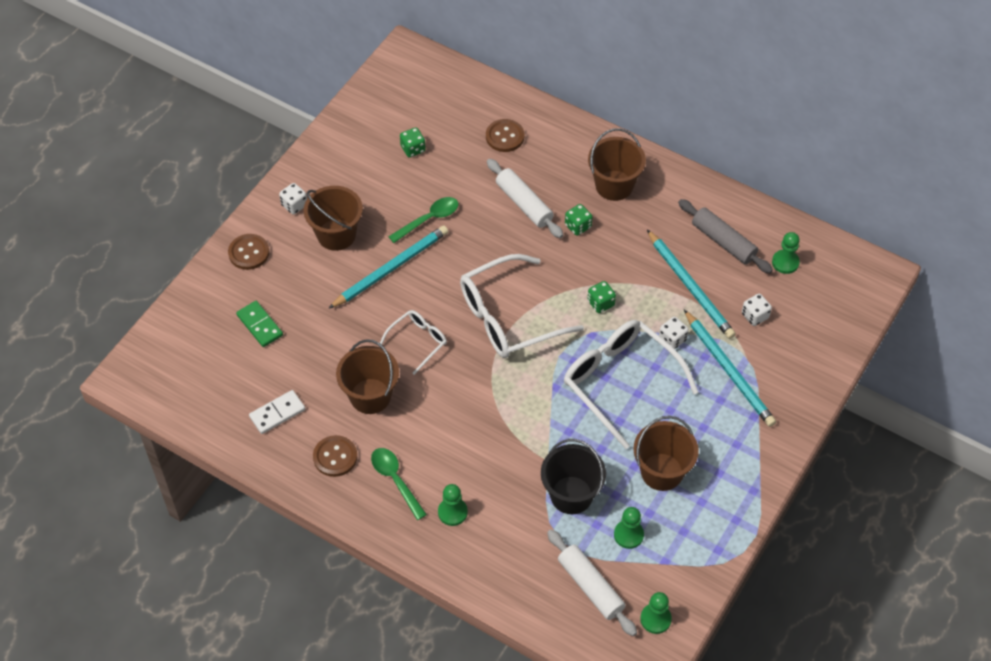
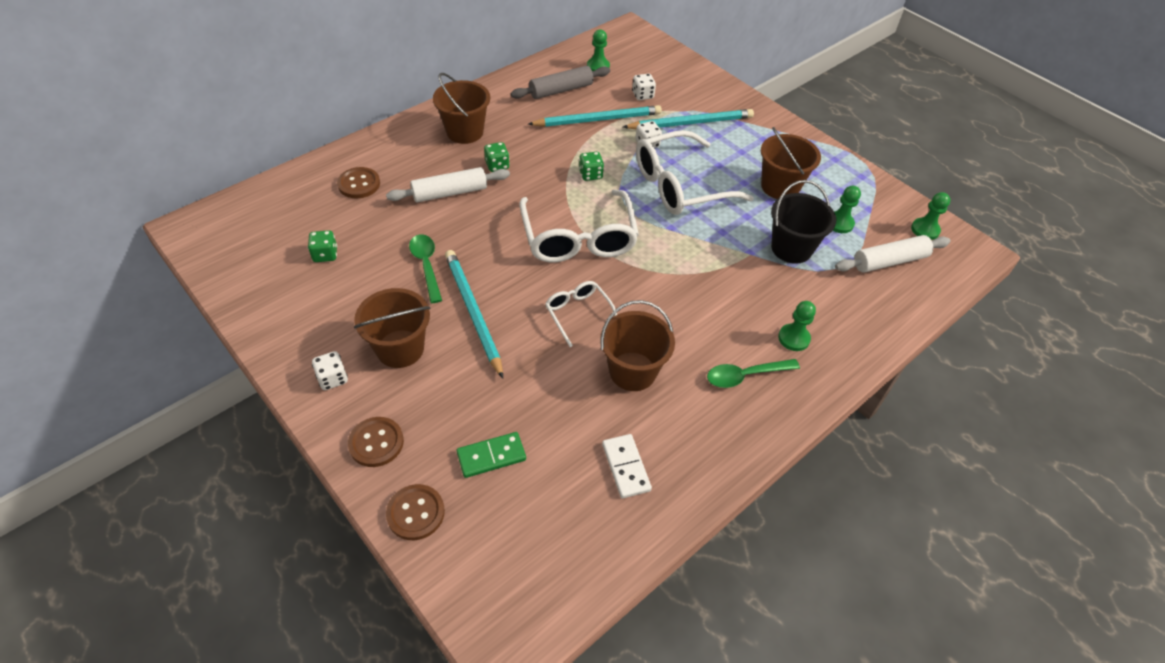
camera: 75 degrees left, 5 degrees down
brown button [313,435,357,477] -> brown button moved to [386,484,445,540]

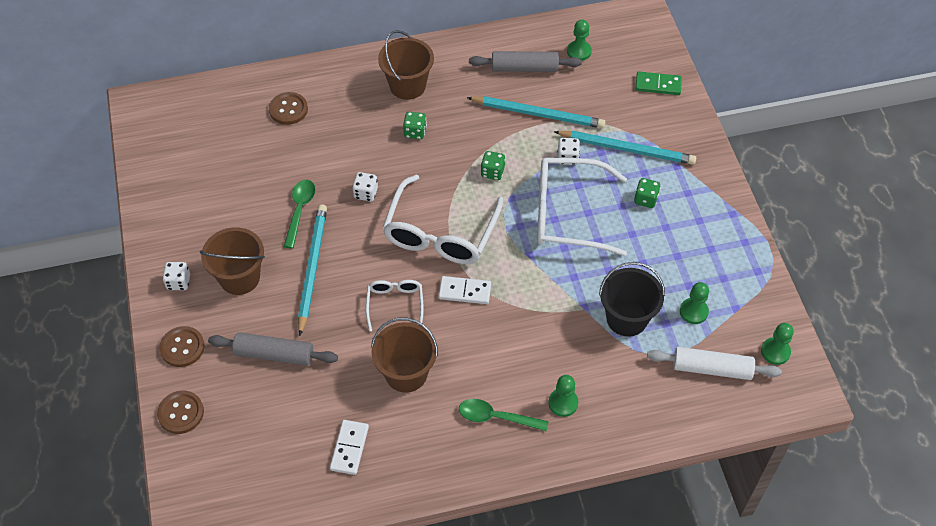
camera: 30 degrees right, 5 degrees up
green dice [308,230,337,262] -> green dice moved to [634,178,661,208]
white rolling pin [386,167,510,202] -> none
green domino [457,432,526,478] -> green domino moved to [635,71,682,95]
white dice [632,74,656,100] -> white dice moved to [352,172,378,201]
brown bucket [761,127,821,199] -> none
none -> grey rolling pin [208,332,338,366]
none -> white domino [439,276,491,304]

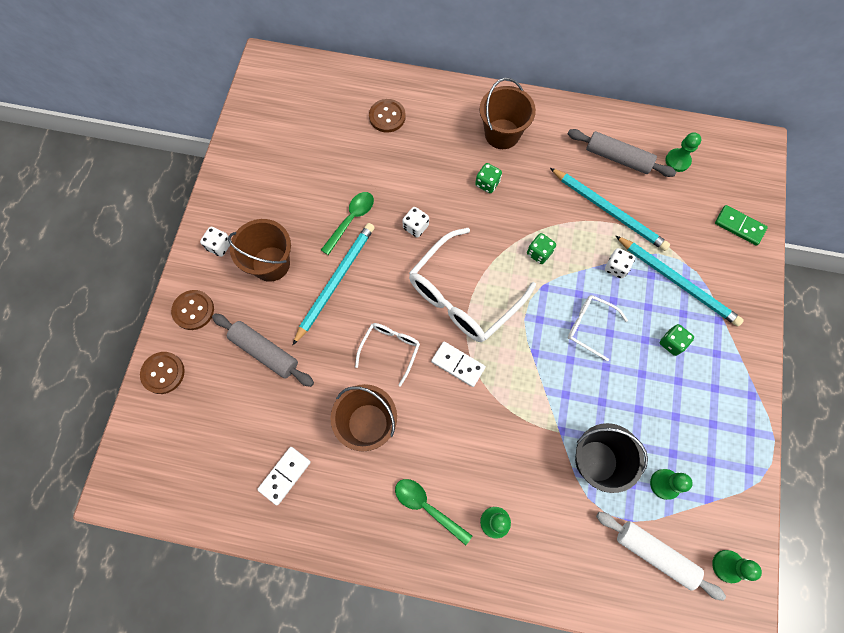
camera: 25 degrees right, 15 degrees up
white glasses [537,158,627,256] -> white glasses [568,295,628,361], size x0.51

